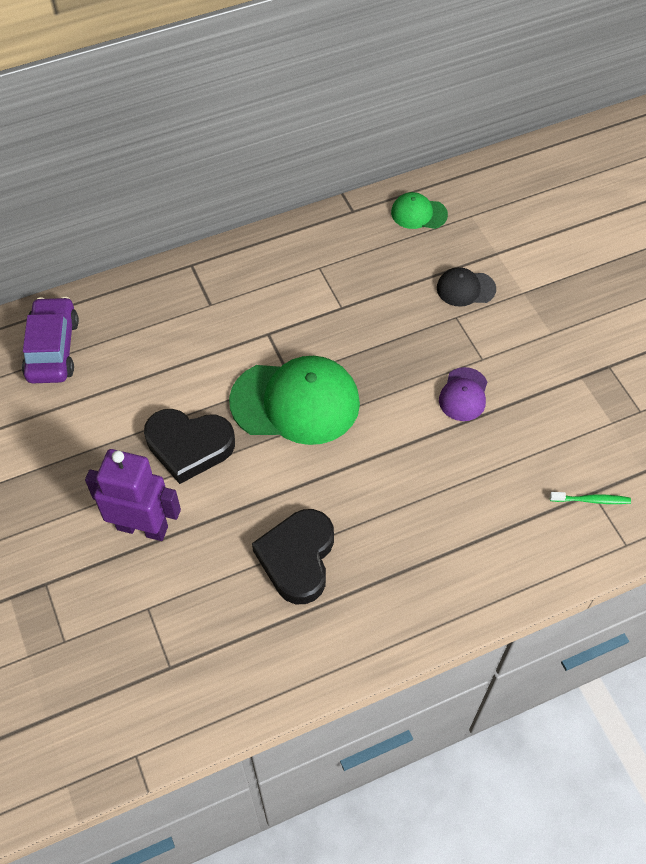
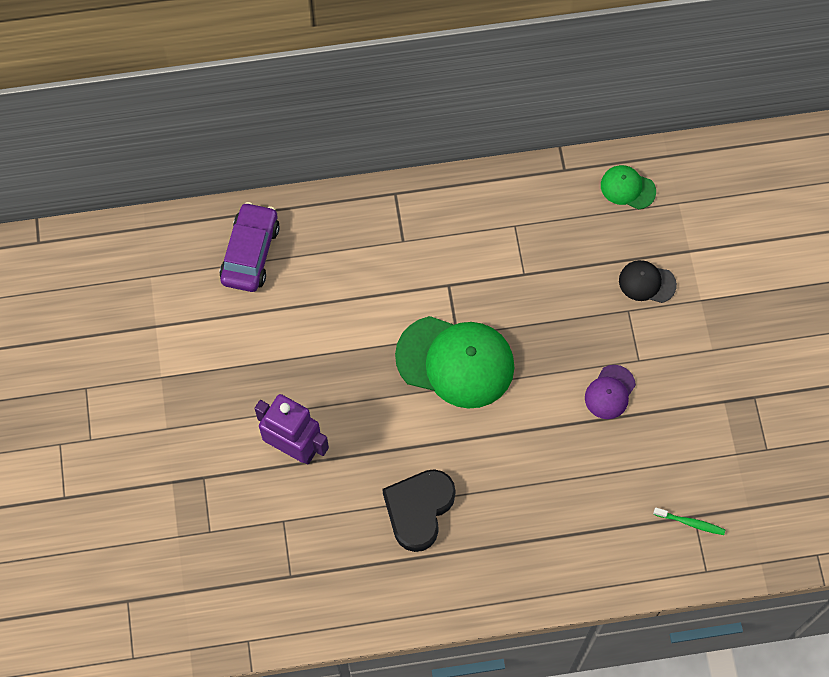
camera: 15 degrees right, 10 degrees up
black heart [144,409,235,484] -> none

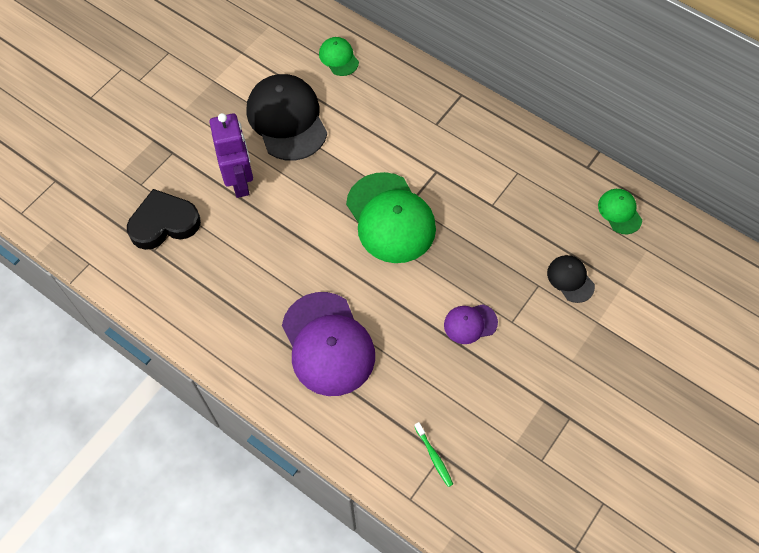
camera: 45 degrees right, 5 degrees down
purple car [219,202,280,292] -> green cap [319,37,359,76]
black heart [382,469,456,552] -> black heart moved to [127,189,201,250]
none -> black cap [246,74,327,161]
none -> purple cap [282,292,375,396]

